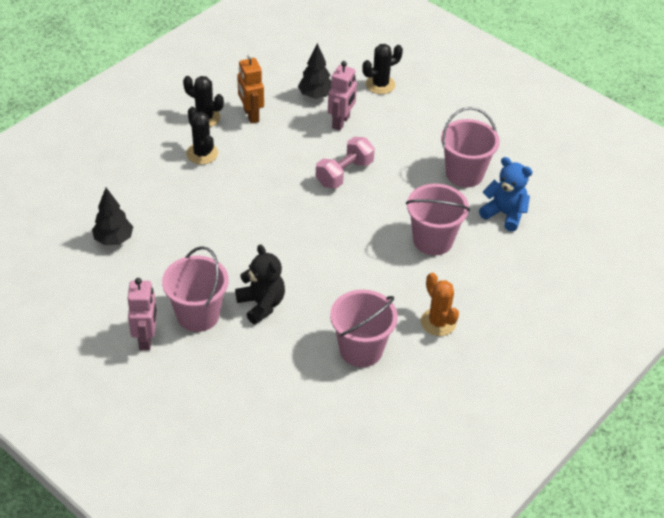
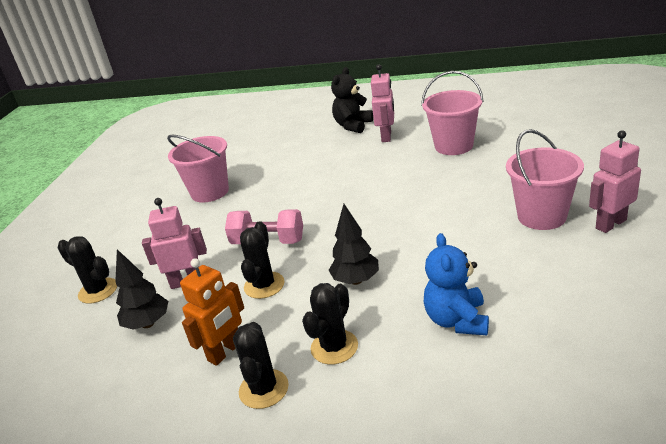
camera: 115 degrees left, 15 degrees down
black tree [92,188,133,245] -> black tree moved to [329,204,379,285]
black teddy bear [235,244,285,324] -> black teddy bear moved to [331,67,373,133]
pink bucket [406,184,470,256] -> none
orange cactus [421,273,459,336] -> pink robot [371,64,394,142]
blue teddy bear [479,157,532,231] -> blue teddy bear moved to [424,233,489,335]
none -> black cactus [240,221,285,299]

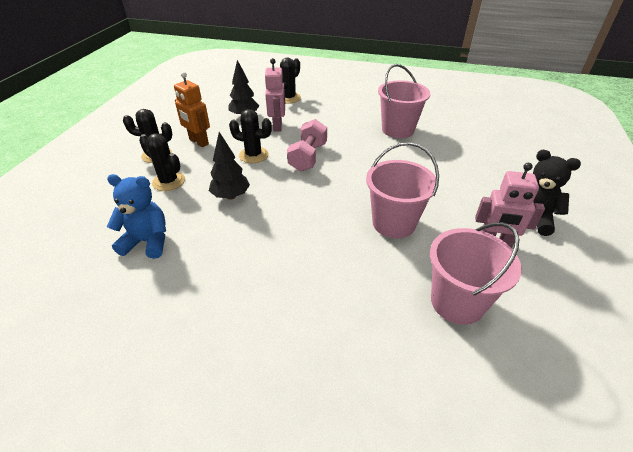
camera: 90 degrees right, 10 degrees up
pink bucket [506,129,584,230] -> pink bucket moved to [366,142,439,238]
pink robot [589,130,641,233] -> none

